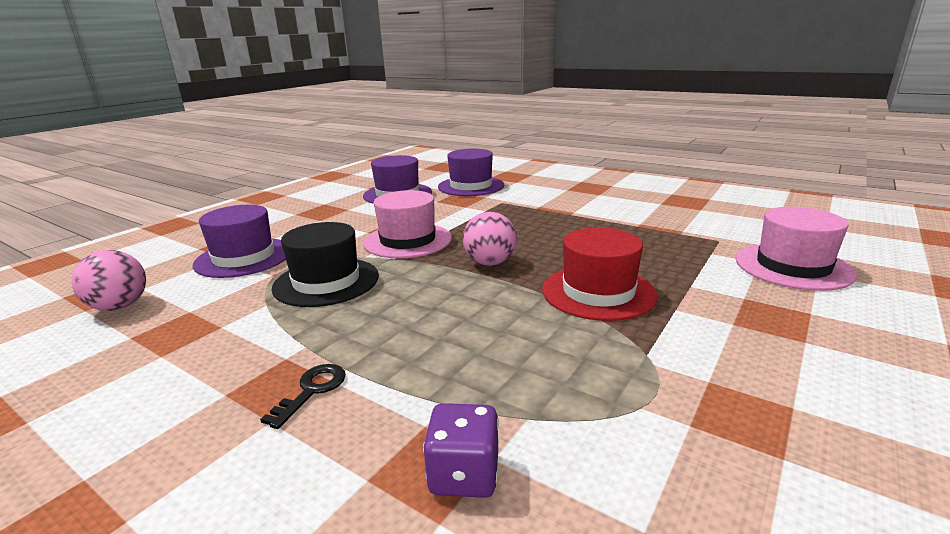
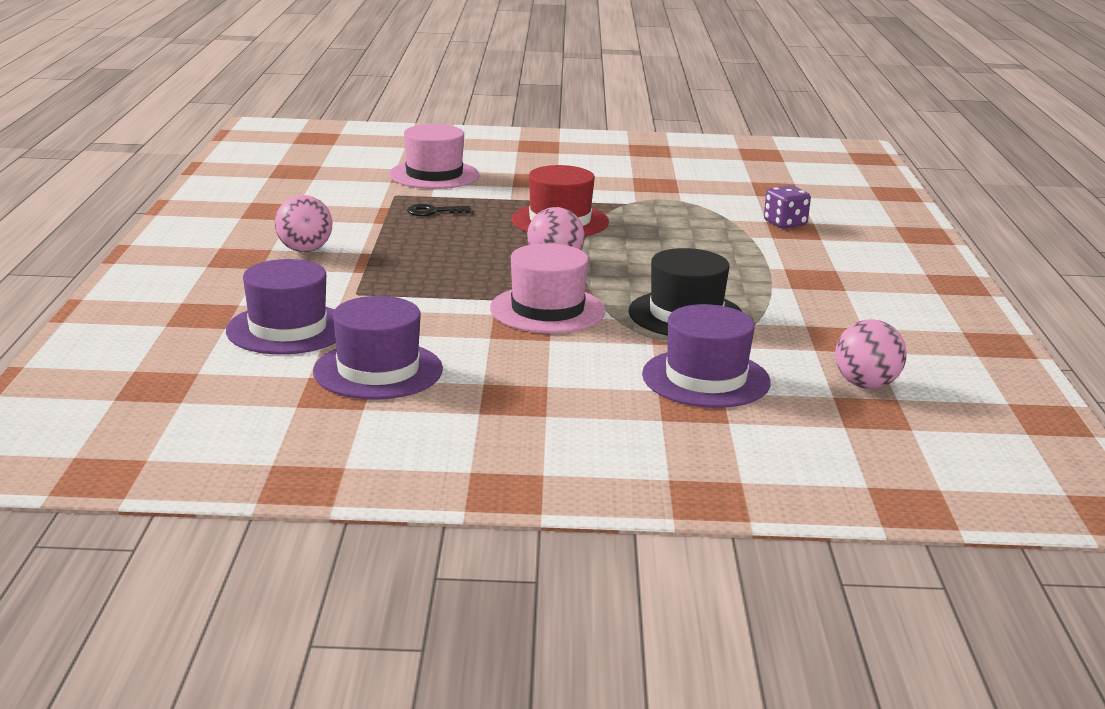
camera: 125 degrees left, 0 degrees up
black key [260,364,346,429] -> black key moved to [407,204,471,216]
none -> pink ball [275,195,332,252]

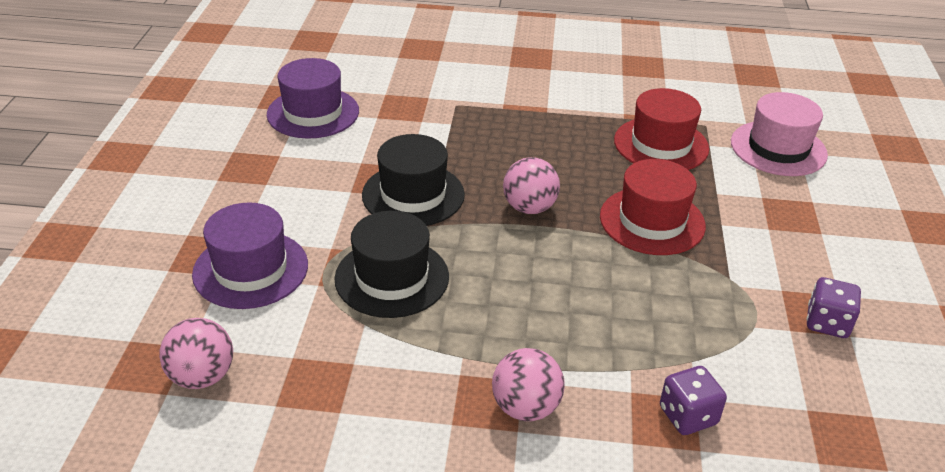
camera: 95 degrees right, 15 degrees up
purple hat [226,259,336,355] -> none
pink ball [275,195,332,252] -> pink ball moved to [492,348,565,421]
black key [407,204,471,216] -> red hat [614,88,709,170]
pink hat [490,243,606,333] -> black hat [362,134,465,226]
none -> purple dice [806,277,861,338]

